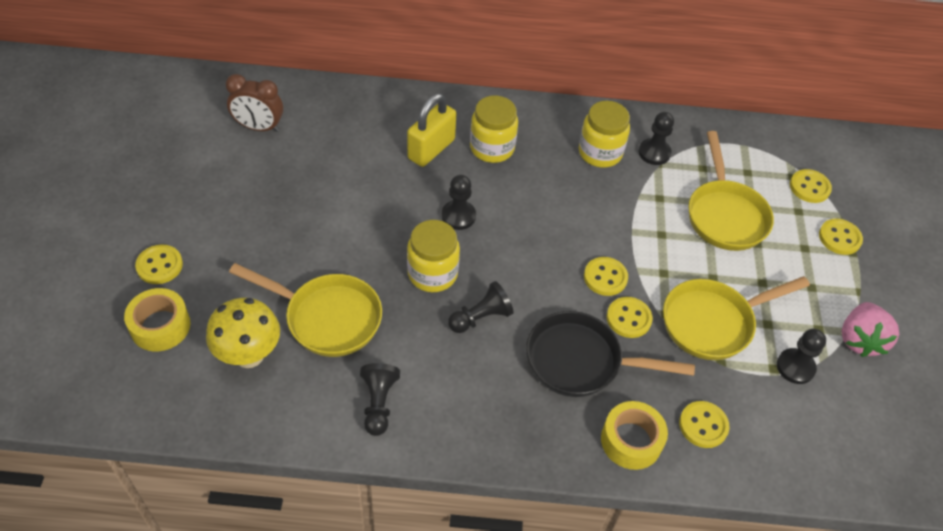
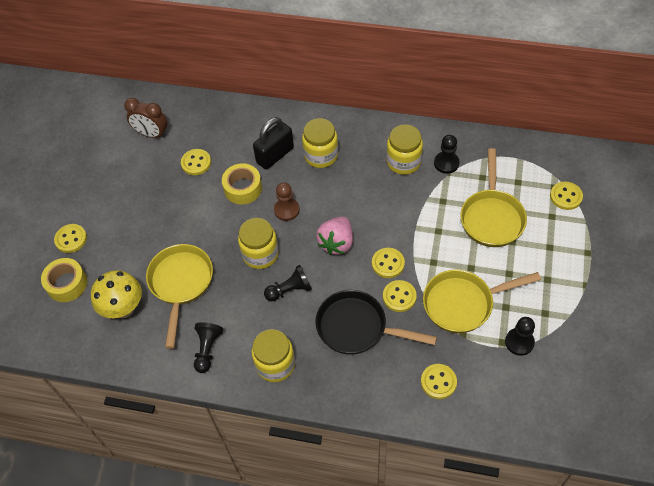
camera: 15 degrees right, 5 degrees up
yellow pan [229,263,382,357] -> yellow pan turned 120 degrees counterclockwise [146,244,213,349]
yellow padlock [407,93,456,167] -> black padlock [253,117,294,169]
black pawn [442,175,476,230] -> brown pawn [274,182,300,221]
yellow tape [601,401,668,470] -> yellow tape moved to [222,163,262,205]
yellow button [819,219,863,255] -> yellow button moved to [181,149,211,175]
pink strawberry [842,302,899,357] -> pink strawberry moved to [316,217,353,255]
none -> yellow jar [252,329,295,382]

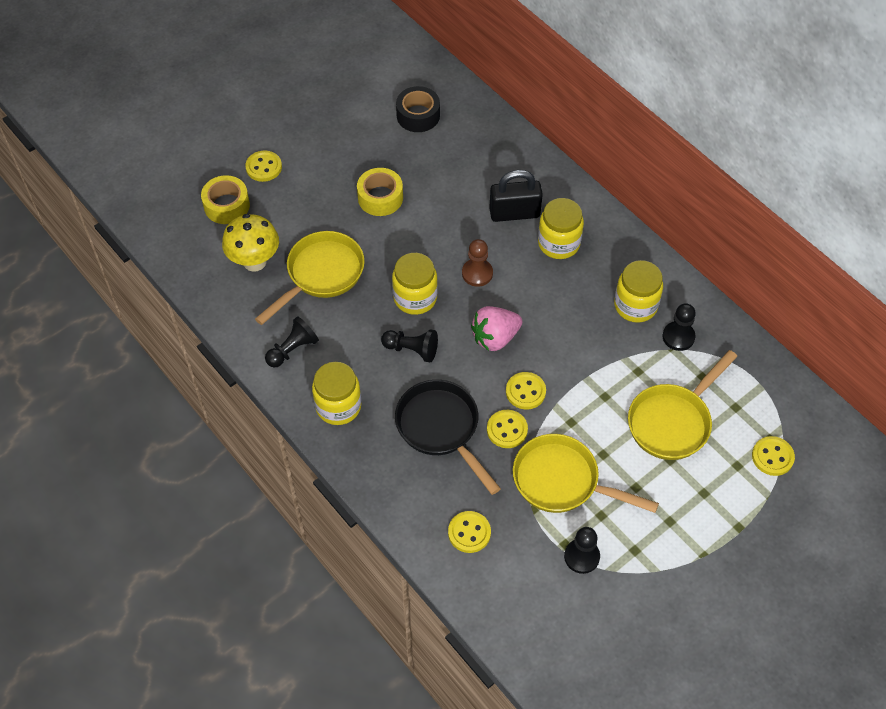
camera: 35 degrees right, 0 degrees up
brown clock [124,98,168,138] -> black tape [396,86,440,132]
yellow button [181,149,211,175] -> none
yellow tape [222,163,262,205] -> yellow tape moved to [357,168,403,216]

